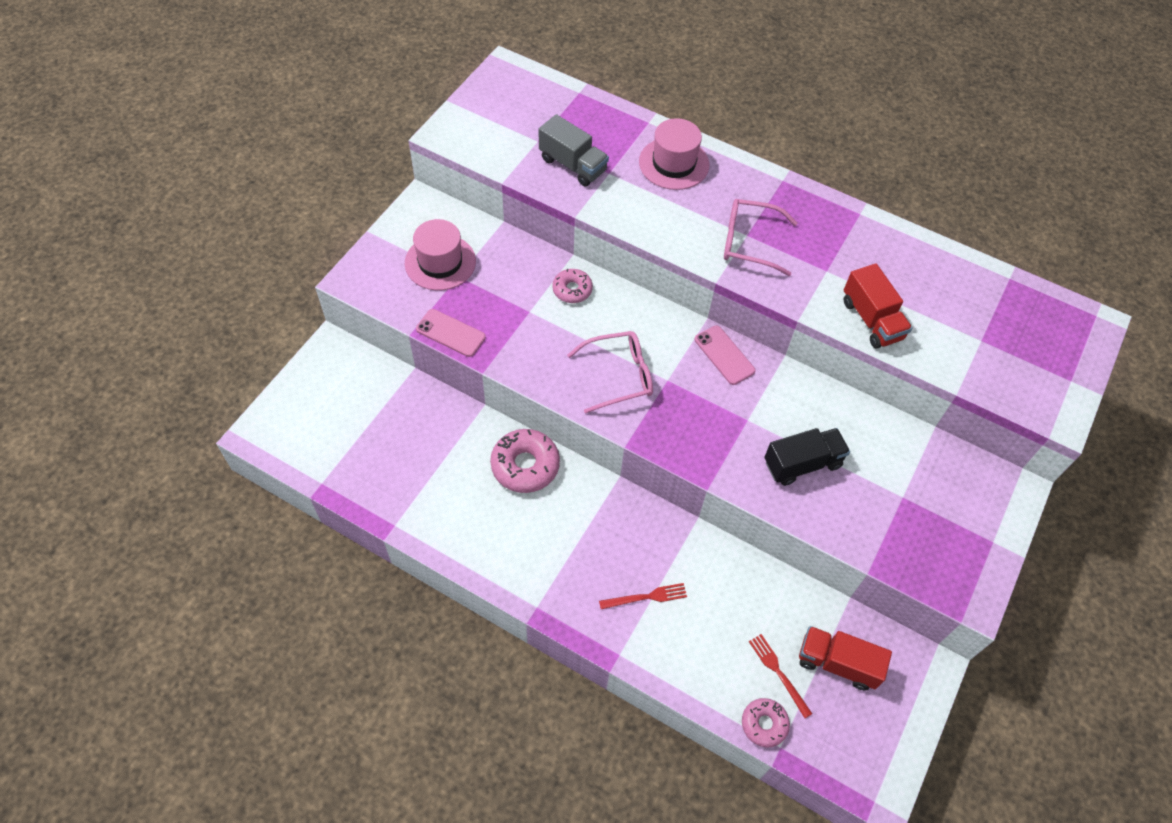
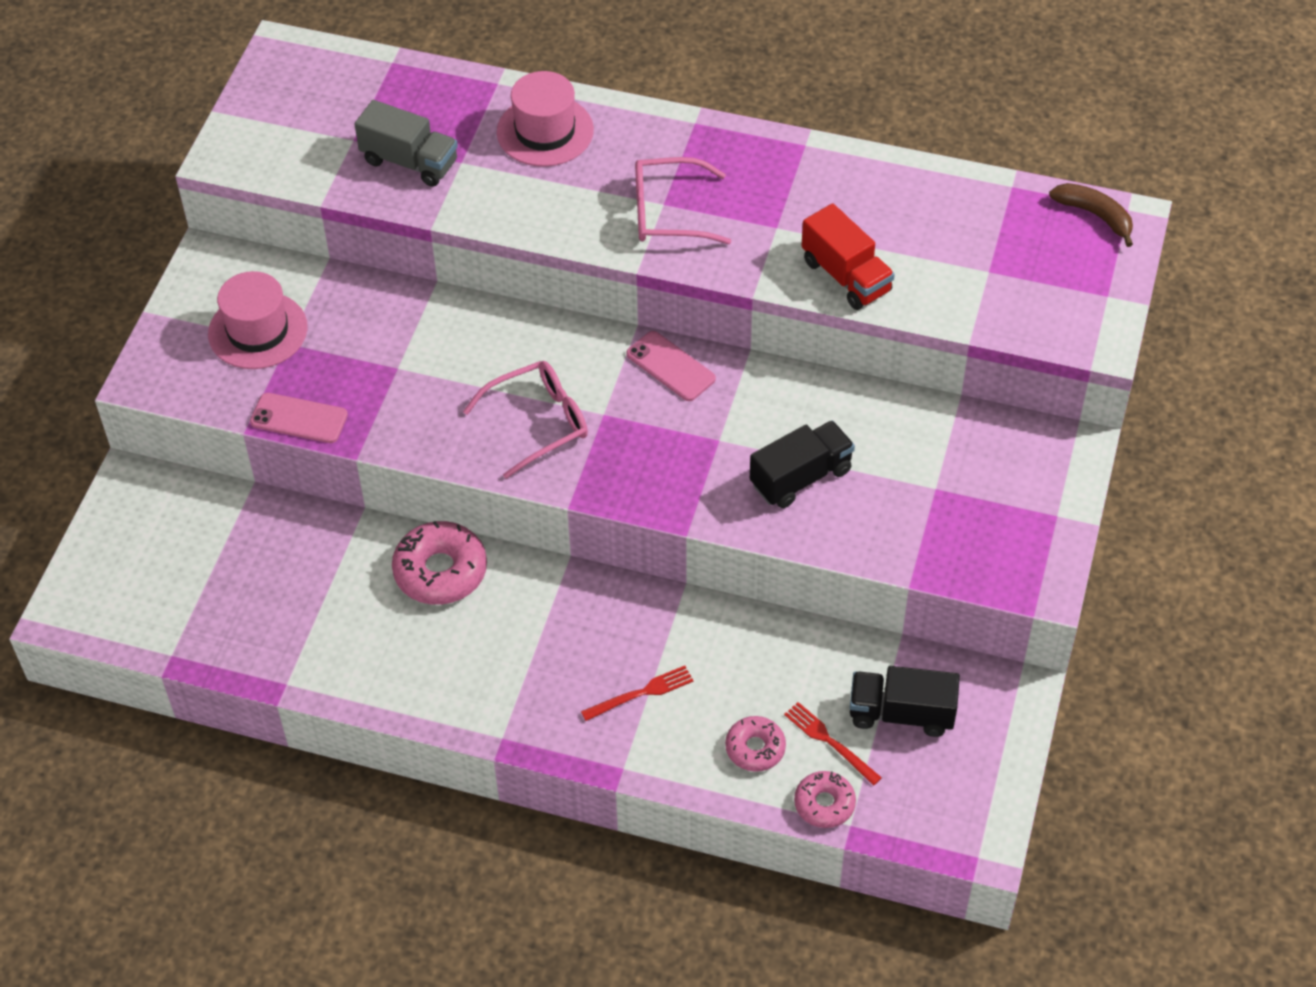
camera: 10 degrees left, 5 degrees down
pink donut [553,269,593,303] -> pink donut moved to [725,716,786,772]
red truck [799,626,892,691] -> black truck [850,666,960,737]
none -> brown banana [1049,183,1133,247]

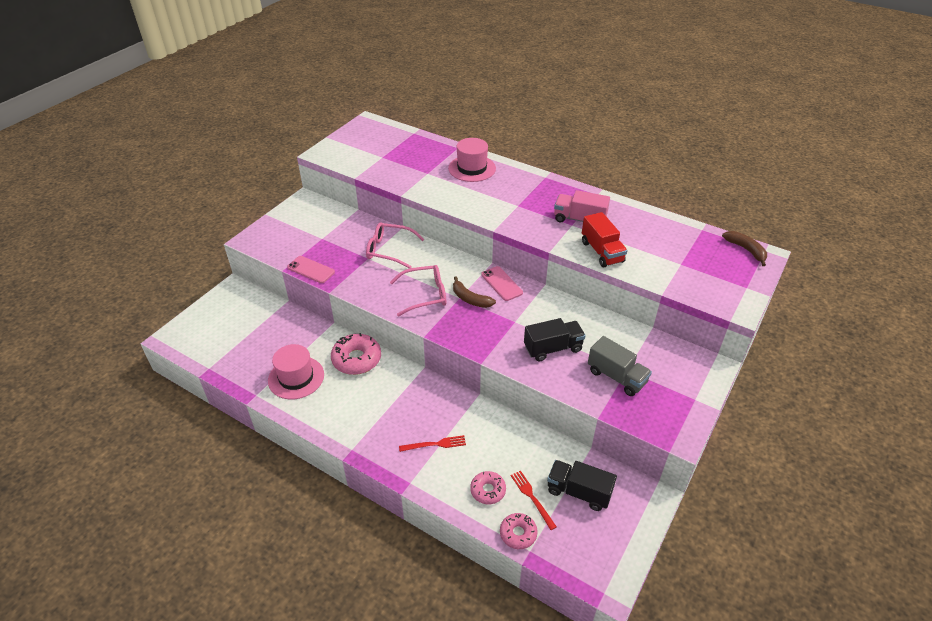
camera: 15 degrees right, 10 degrees down
pink hat [208,271,308,369] -> pink hat moved to [268,344,324,399]
grey truck [355,100,458,187] -> grey truck moved to [588,336,652,396]
pink glasses [635,157,731,244] -> pink glasses moved to [366,222,424,269]
none -> brown banana [453,276,496,308]
none -> pink truck [554,190,610,222]

